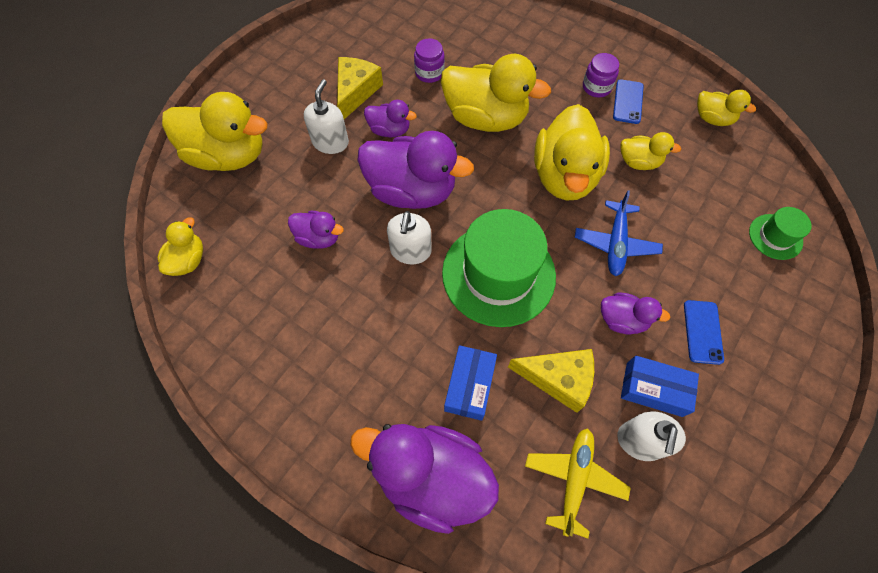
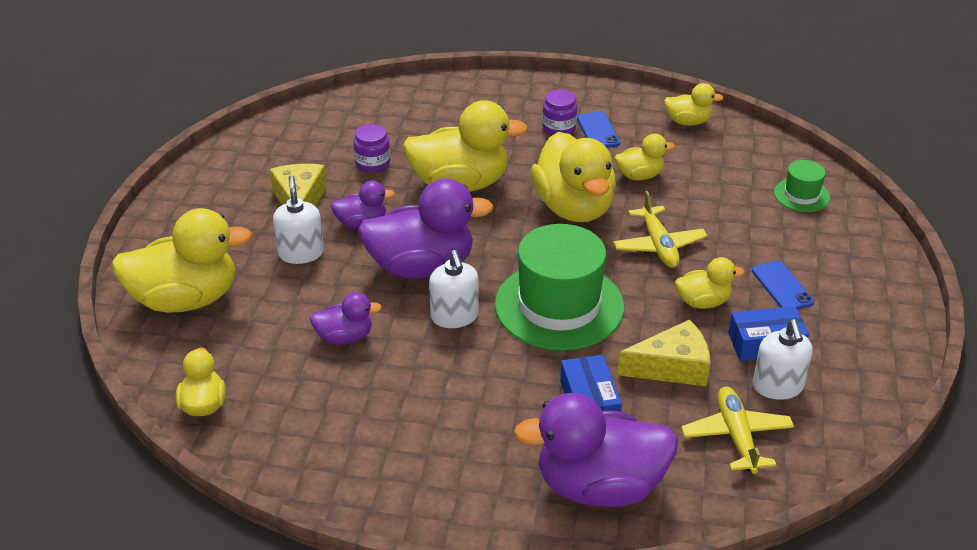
camera: 25 degrees left, 25 degrees down
blue plane [575,191,663,276] -> yellow plane [613,191,707,268]
purple duck [601,293,671,335] -> yellow duck [675,257,745,309]

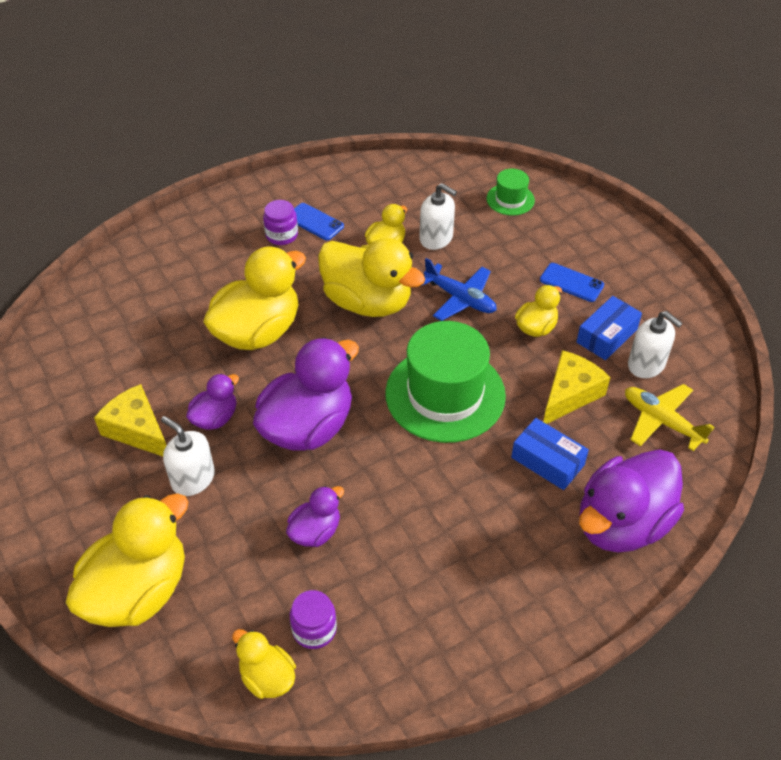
camera: 40 degrees left, 10 degrees up
purple jar [353,124,390,172] -> purple jar moved to [290,590,337,649]
white soap dispenser [429,250,479,328] -> white soap dispenser moved to [419,183,457,250]
yellow plane [613,191,707,268] -> blue plane [422,258,496,321]
yellow duck [664,83,724,126] -> none

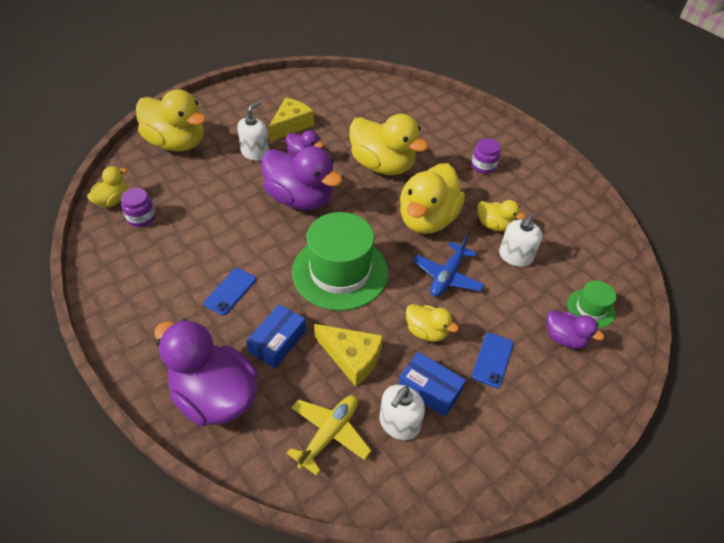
camera: 80 degrees right, 0 degrees up
purple duck [286,486,344,547] -> purple duck moved to [547,310,604,349]
blue phone [294,203,344,241] -> blue phone moved to [204,268,256,315]

